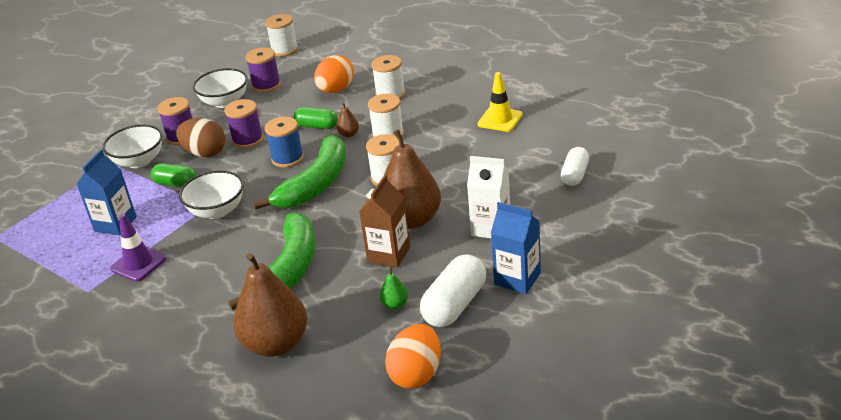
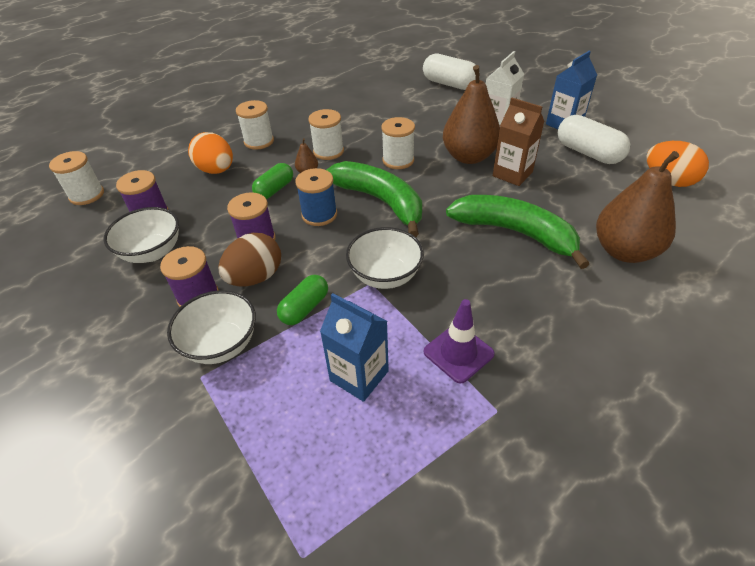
camera: 75 degrees left, 10 degrees up
green pear [380,267,408,309] -> none
yellow traffic cone [478,72,523,132] -> none
white capsule [561,147,589,186] -> white capsule [423,53,480,90], size x1.55

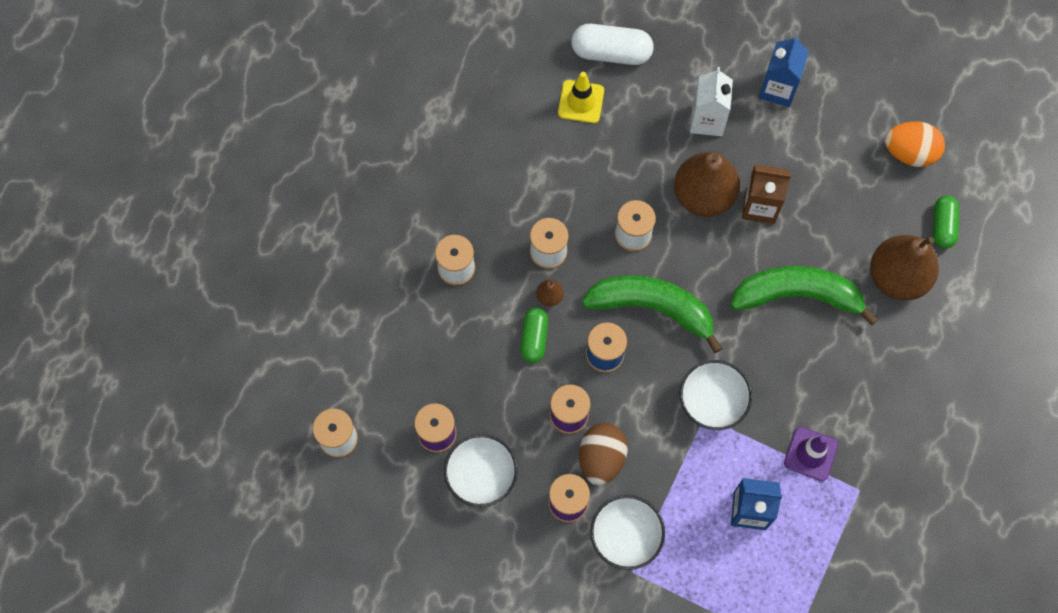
camera: 30 degrees left, 25 degrees up
orange egg [188,132,233,174] -> none
green capsule [277,275,328,325] -> green capsule moved to [933,195,959,248]
white capsule [558,115,630,164] -> none
none -> yellow traffic cone [558,72,604,123]

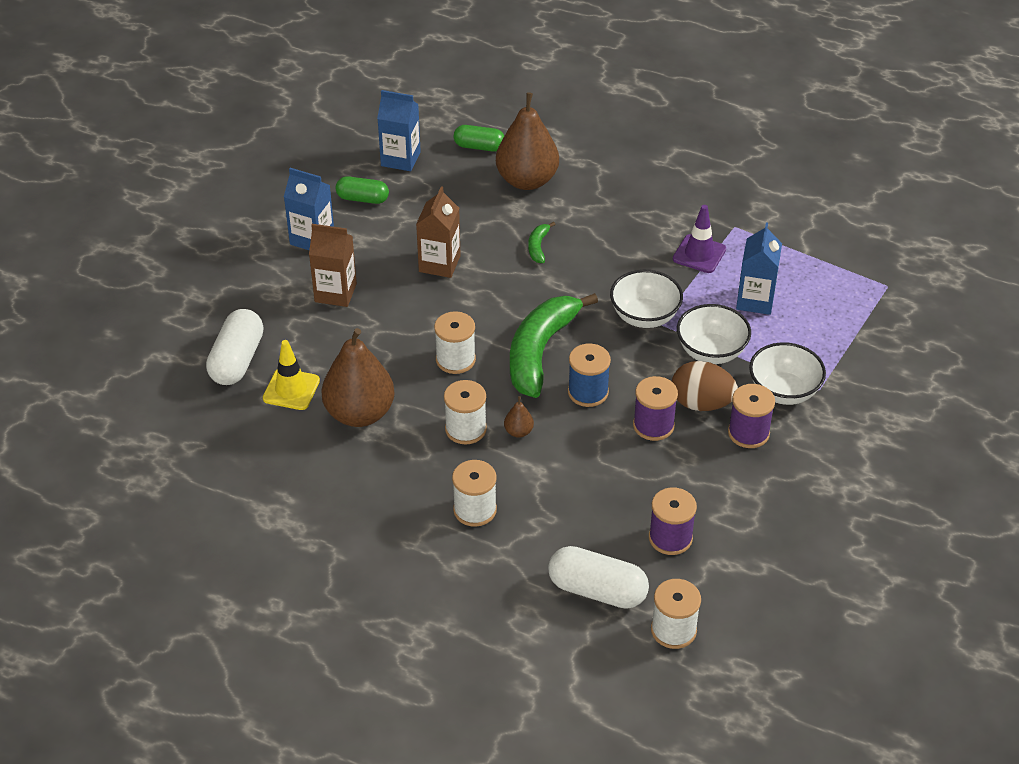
camera: 85 degrees left, 25 degrees down
white bowl [444,434,518,507] -> white bowl moved to [677,304,751,364]
green capsule [520,308,548,363] -> green capsule moved to [336,176,389,204]
brown pear [674,152,740,217] -> brown pear moved to [321,328,395,427]
white carton [690,67,733,136] -> brown carton [309,224,357,307]
green banana [731,266,878,326] -> green banana [528,222,556,263], size x0.42
orange egg [885,121,945,167] -> blue carton [377,90,421,171]
none -> white capsule [548,546,649,609]

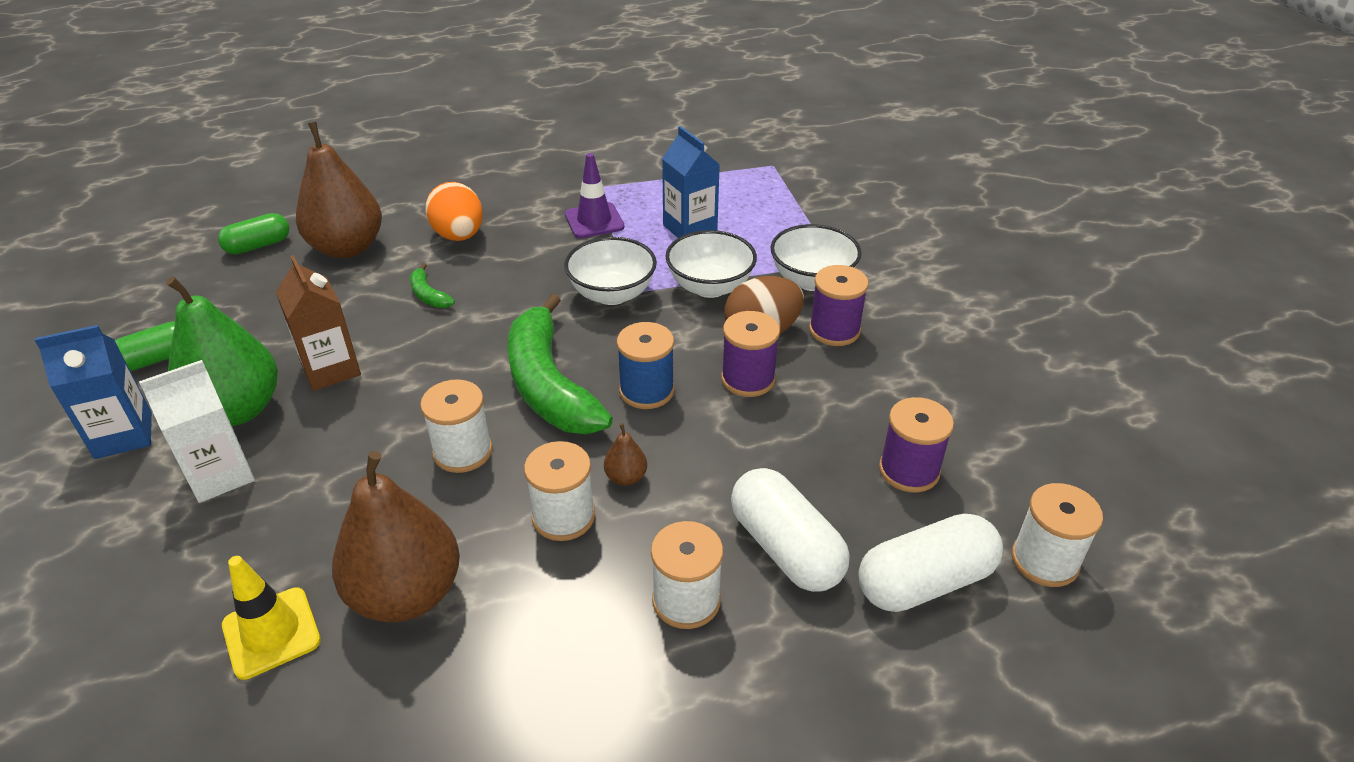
camera: 45 degrees left, 5 degrees down
white capsule [206,309,263,385] -> white capsule moved to [731,468,850,592]
brown carton [309,224,357,307] -> white carton [139,360,255,503]
blue carton [377,90,421,171] -> none
none -> green pear [166,276,278,426]
none -> orange egg [425,182,483,241]

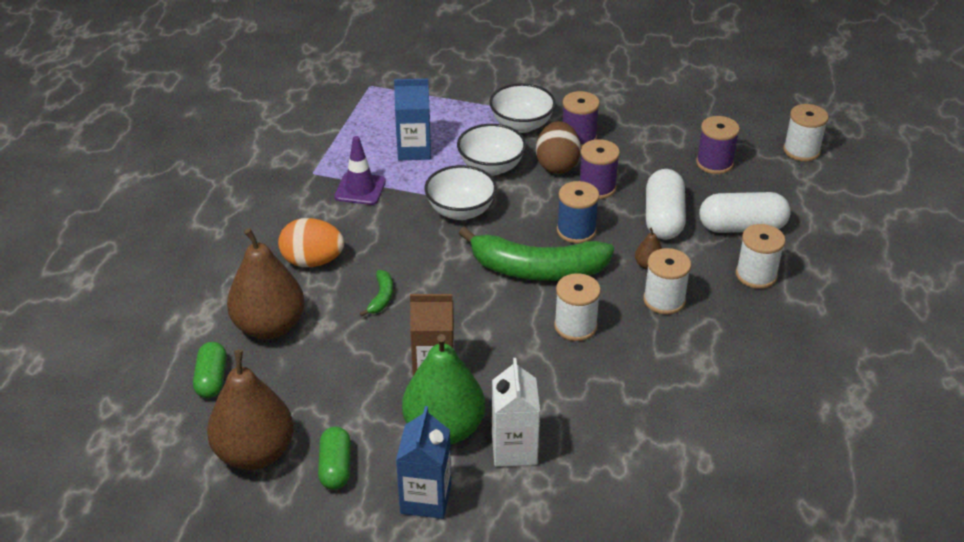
camera: 60 degrees left, 0 degrees up
yellow traffic cone [222,556,321,680] -> none
brown pear [332,451,460,622] -> brown pear moved to [207,349,294,470]
green banana [410,263,455,308] -> green banana turned 75 degrees counterclockwise [359,270,393,317]
white capsule [858,514,1003,612] -> white capsule moved to [646,169,686,240]

